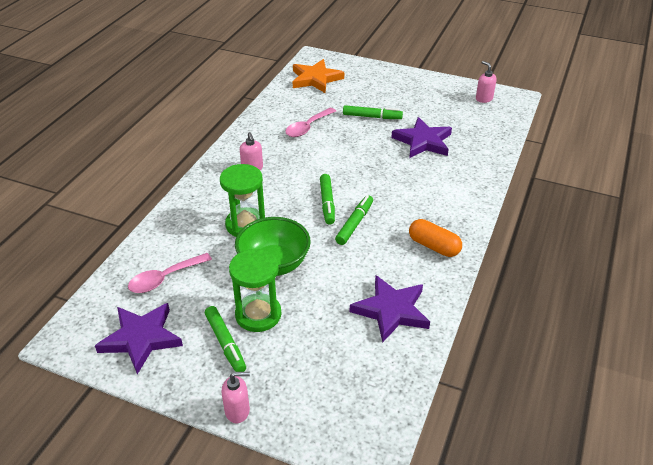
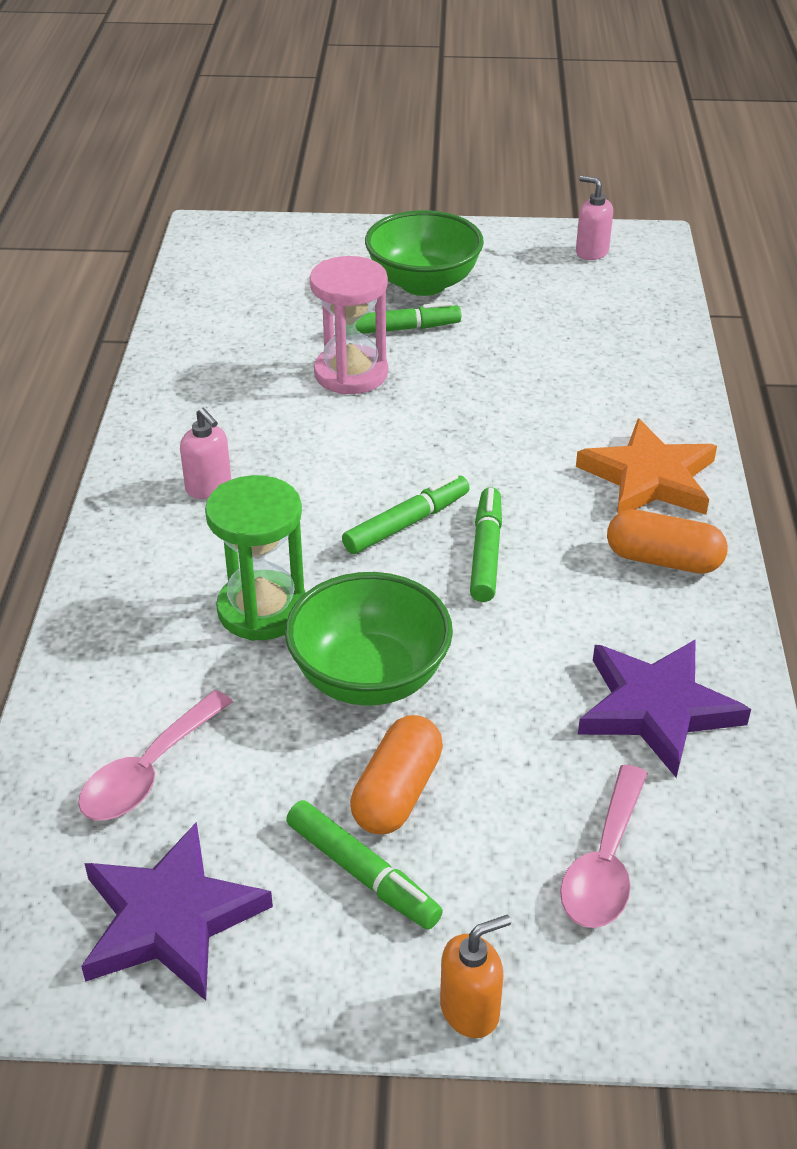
camera: 20 degrees left, 0 degrees up
pink soap dispenser [221,372,250,423] -> orange soap dispenser [440,915,511,1038]
green hourglass [229,248,282,332] -> orange capsule [350,715,443,834]
pink spoon [285,108,336,137] -> pink spoon moved to [560,765,648,928]
orange star [293,59,344,93] -> orange star moved to [576,419,717,515]
green marker [320,174,335,225] -> green marker turned 105 degrees counterclockwise [342,474,470,554]
purple star [391,117,452,158] -> none
none -> pink hourglass [310,256,388,394]
none -> green bowl [365,210,484,296]

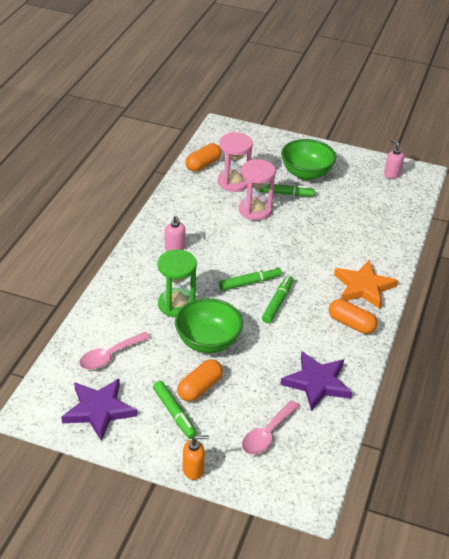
camera: 15 degrees right, 0 degrees up
none -> orange capsule [185,143,221,172]
none -> pink hourglass [218,132,253,192]

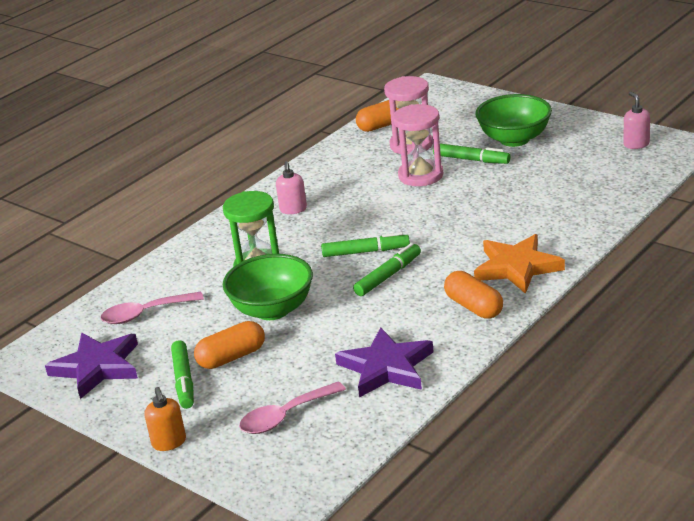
camera: 25 degrees right, 10 degrees down
orange soap dispenser [183,435,209,480] -> orange soap dispenser turned 60 degrees clockwise [145,387,186,451]

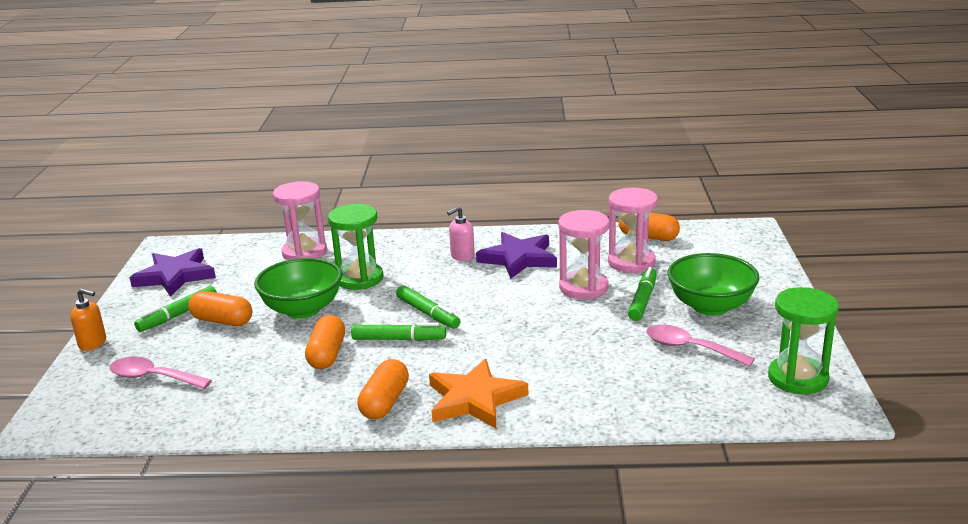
camera: 50 degrees right, 5 degrees down
pink spoon [101,291,204,324] -> pink spoon moved to [646,324,755,367]
orange soap dispenser [145,387,186,451] -> orange soap dispenser turned 105 degrees counterclockwise [70,288,106,351]
purple star [335,327,434,398] -> purple star moved to [476,232,557,279]
green marker [433,144,510,164] -> green marker turned 150 degrees counterclockwise [628,267,657,321]
pink soap dispenser [623,92,650,149] -> green hourglass [768,287,839,394]
none -> pink hourglass [273,181,327,260]
none -> orange capsule [305,315,345,369]

